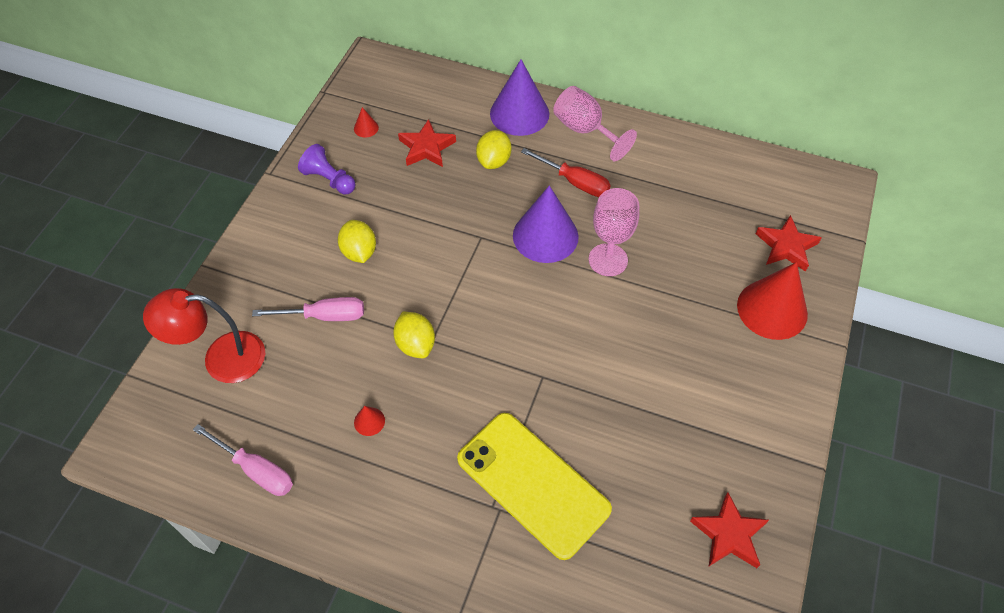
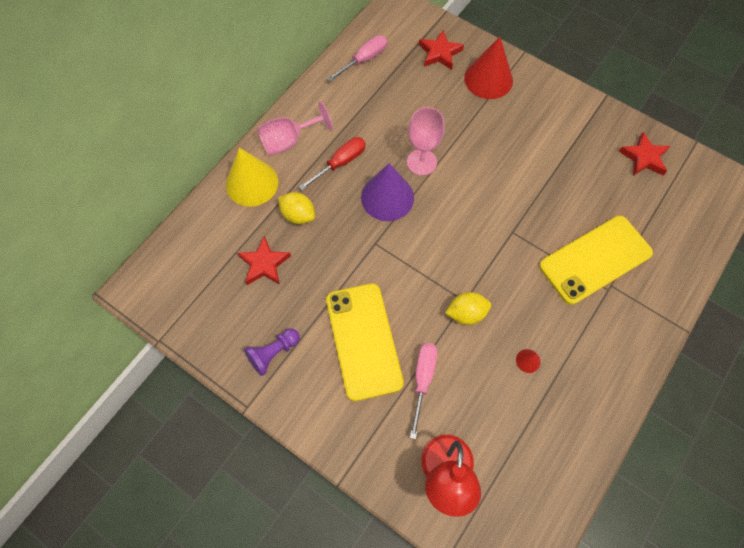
camera: 75 degrees left, 10 degrees up
pink screwdriver [193,424,293,496] -> pink screwdriver moved to [327,35,387,82]
yellow lemon [338,220,376,263] -> yellow phone [326,283,404,401]
red cone [354,107,379,137] -> none
purple cone [490,59,549,136] -> yellow cone [226,148,278,207]

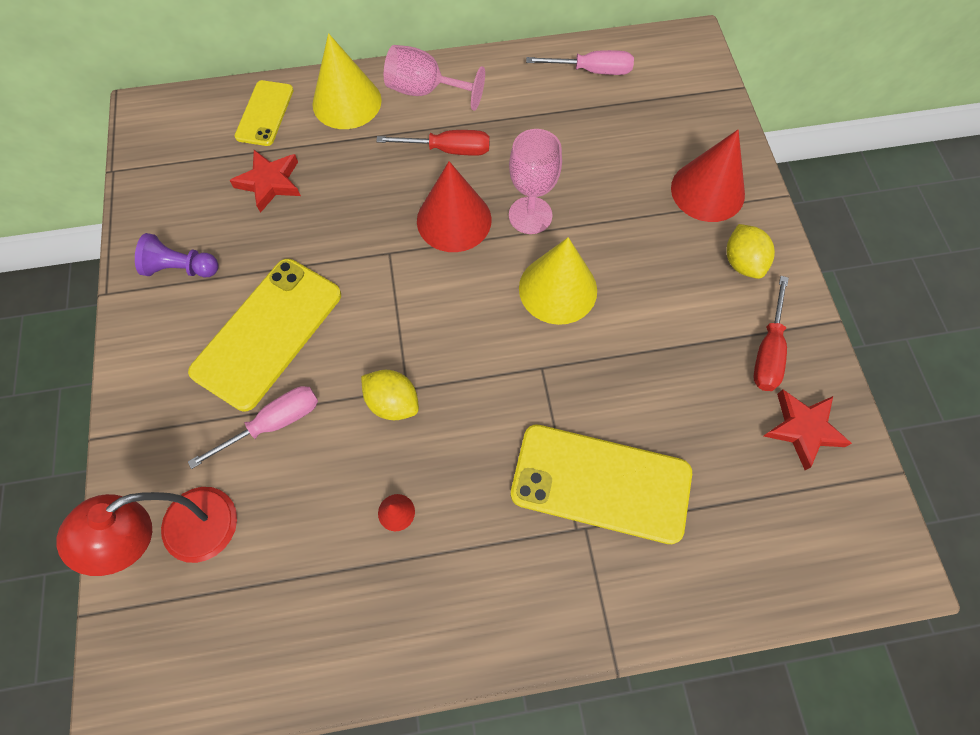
camera: 45 degrees right, 0 degrees up
yellow lemon [278,192,315,224] -> yellow lemon moved to [727,224,775,279]
purple cone [361,163,414,221] -> red cone [417,161,492,252]
red star [419,30,464,70] -> none
none -> yellow phone [235,80,293,146]
none -> yellow cone [519,237,597,325]
none -> red screwdriver [753,276,789,391]

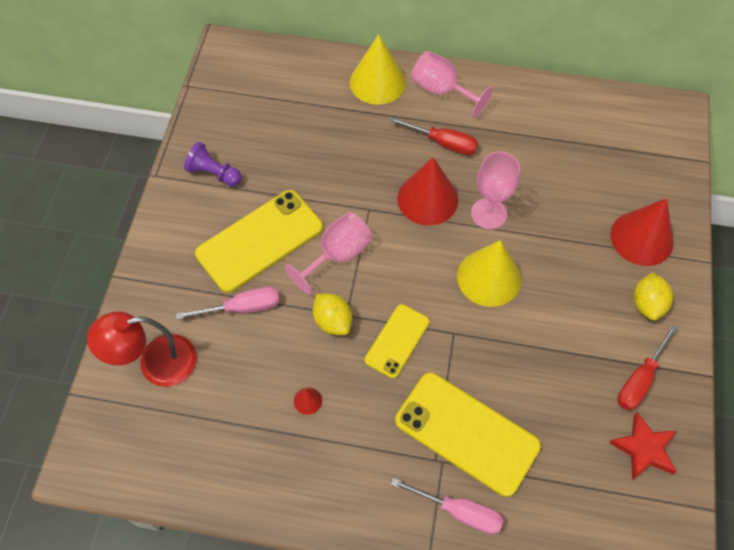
camera: 20 degrees right, 5 degrees down
red star [229,150,301,213] -> none
yellow phone [235,80,293,146] -> yellow phone moved to [365,304,430,378]
pink screwdriver [526,50,634,75] -> pink screwdriver moved to [391,478,504,534]
none -> pink goblet [285,212,372,295]

